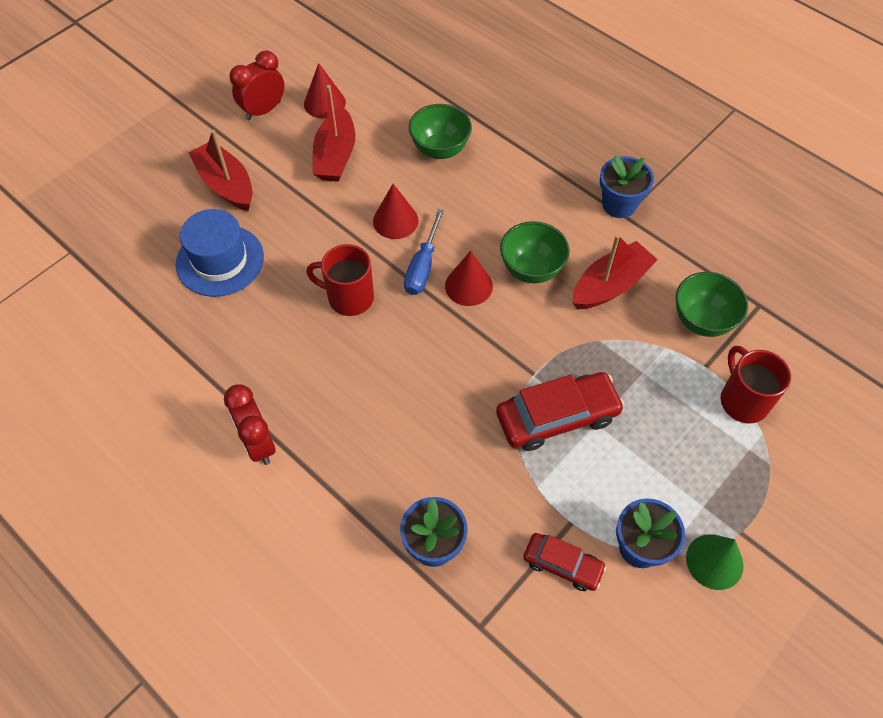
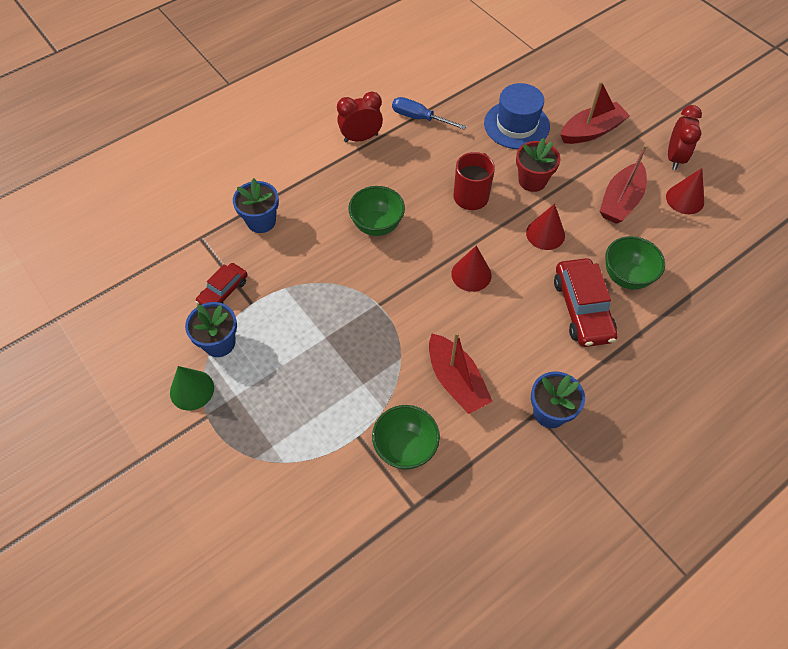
camera: 100 degrees right, 0 degrees up
red clock [229,51,284,121] -> red clock turned 45 degrees clockwise [668,105,702,170]
red boat [313,85,355,182] -> red boat turned 75 degrees counterclockwise [600,144,647,224]
blue screwdriver [404,209,444,295] -> blue screwdriver moved to [392,97,467,130]
red car [496,372,625,451] -> red car moved to [554,258,618,347]
green bowl [500,221,569,283] -> green bowl moved to [348,186,405,236]
red mug [721,346,791,423] -> none
none -> red flower pot [516,138,561,192]

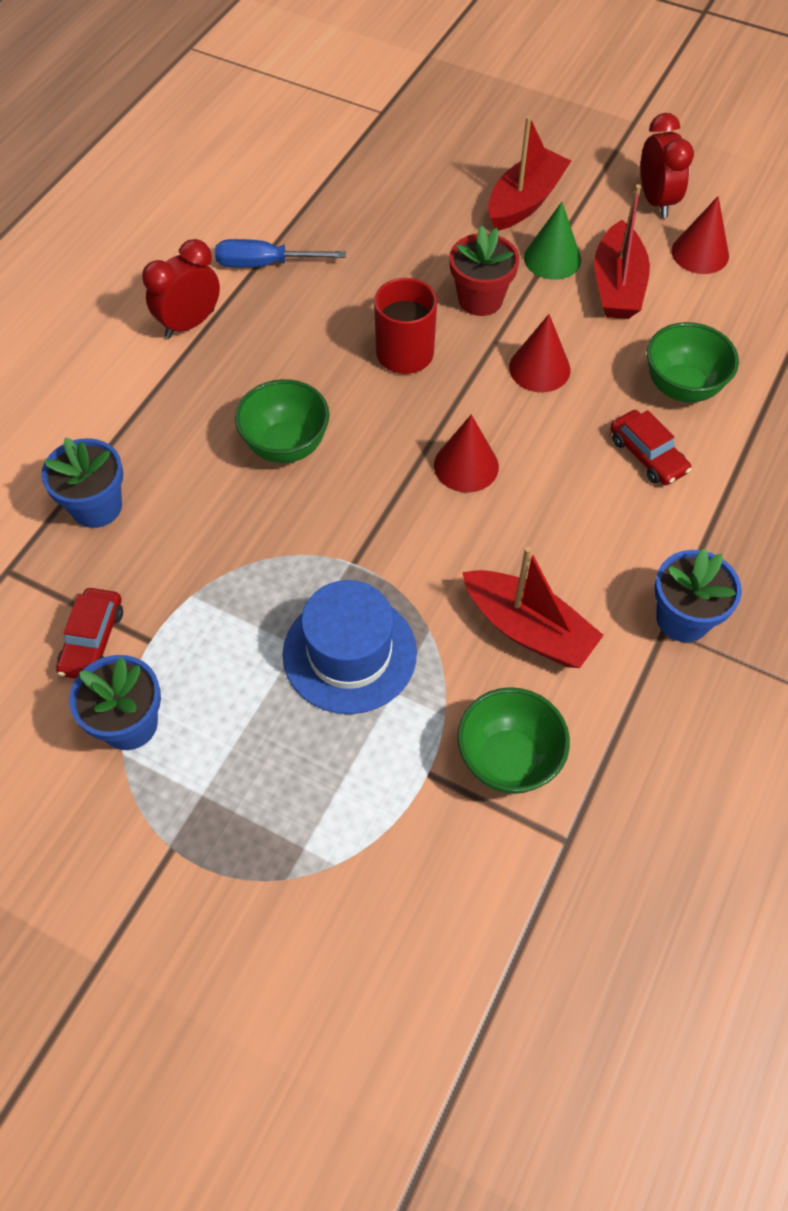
camera: 25 degrees left, 0 degrees up
green cone [170,366,214,411] -> green cone moved to [524,202,581,280]
blue hat [484,83,550,149] -> blue hat moved to [283,580,417,714]
red car [554,258,618,347] -> red car [610,410,691,485], size x0.59

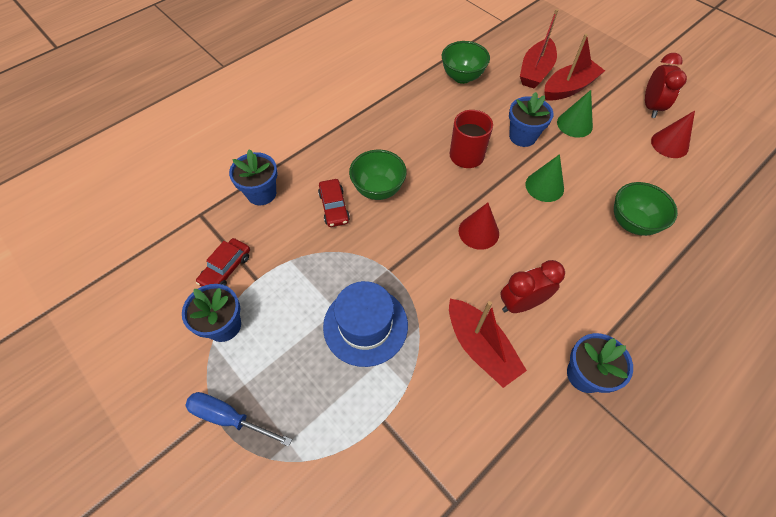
camera: 20 degrees right, 0 degrees up
red clock [142,239,220,338] -> red clock moved to [500,260,565,313]
blue screwdriver [215,239,346,267] -> blue screwdriver moved to [185,392,292,447]
red flower pot [450,226,519,316] -> blue flower pot [509,92,553,147]
green bowl [457,687,570,794] -> green bowl moved to [442,41,490,84]
red cone [509,314,570,392] -> green cone [525,154,564,202]
red boat [594,184,650,319] -> red boat moved to [520,9,558,89]
red car [610,410,691,485] -> red car moved to [318,179,350,227]

